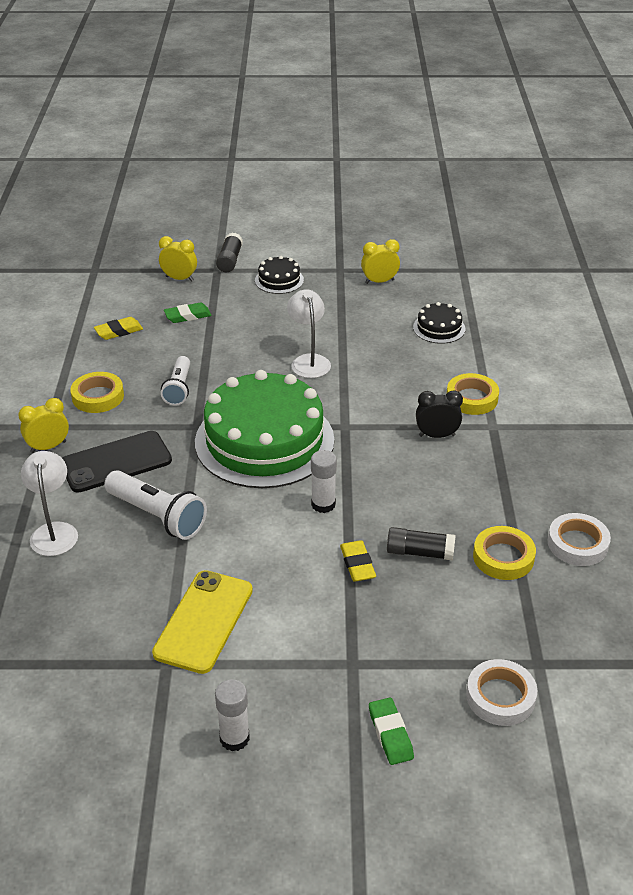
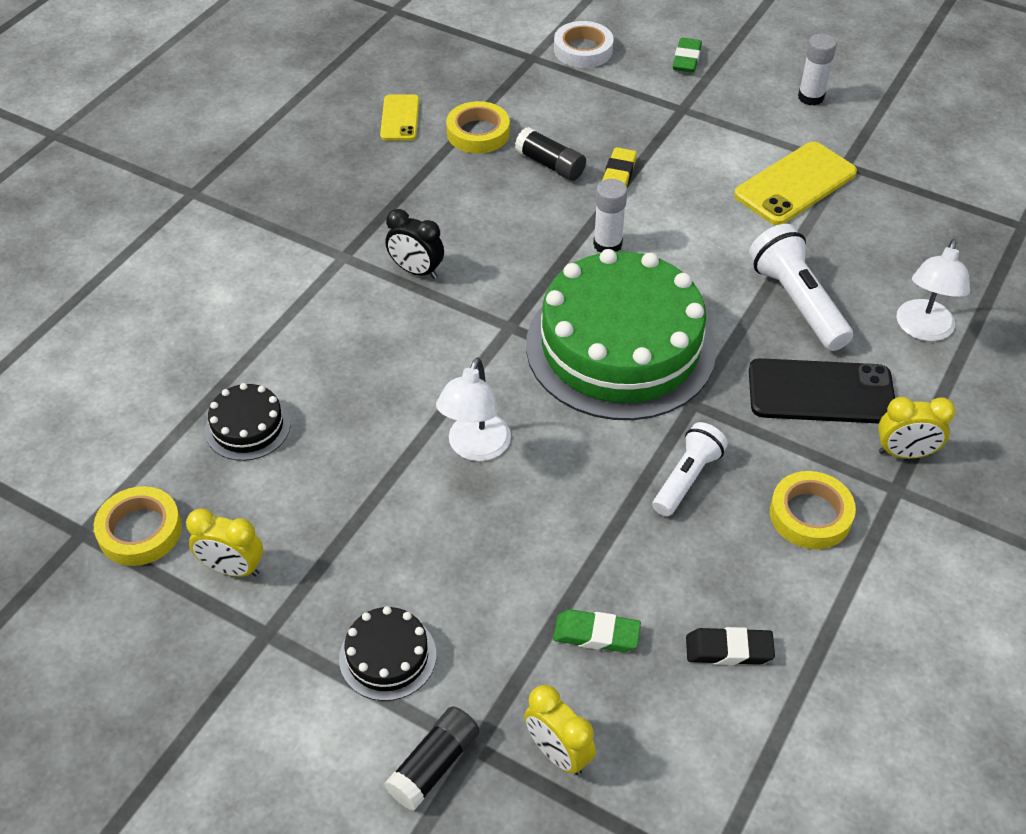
camera: 150 degrees left, 10 degrees up
yellow eraser [94,317,143,340] -> black eraser [686,627,775,665]
yellow tape [447,373,499,415] -> yellow tape moved to [94,486,182,566]
white tape [548,513,611,566] -> yellow phone [380,94,419,140]

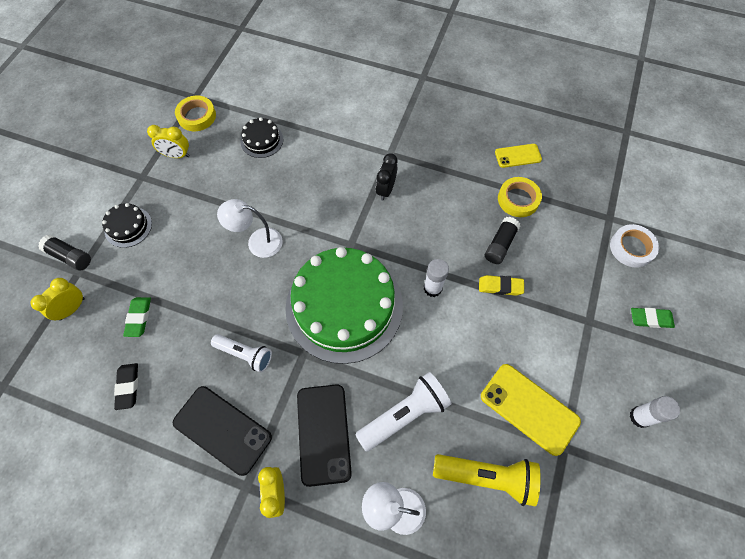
camera: 80 degrees right, 15 degrees up
yellow clock [186,508,263,577] -> yellow clock turned 90 degrees counterclockwise [147,125,190,158]
yellow tape [770,471,856,549] -> black phone [173,386,272,476]
none -> yellow flashlight [433,454,541,506]

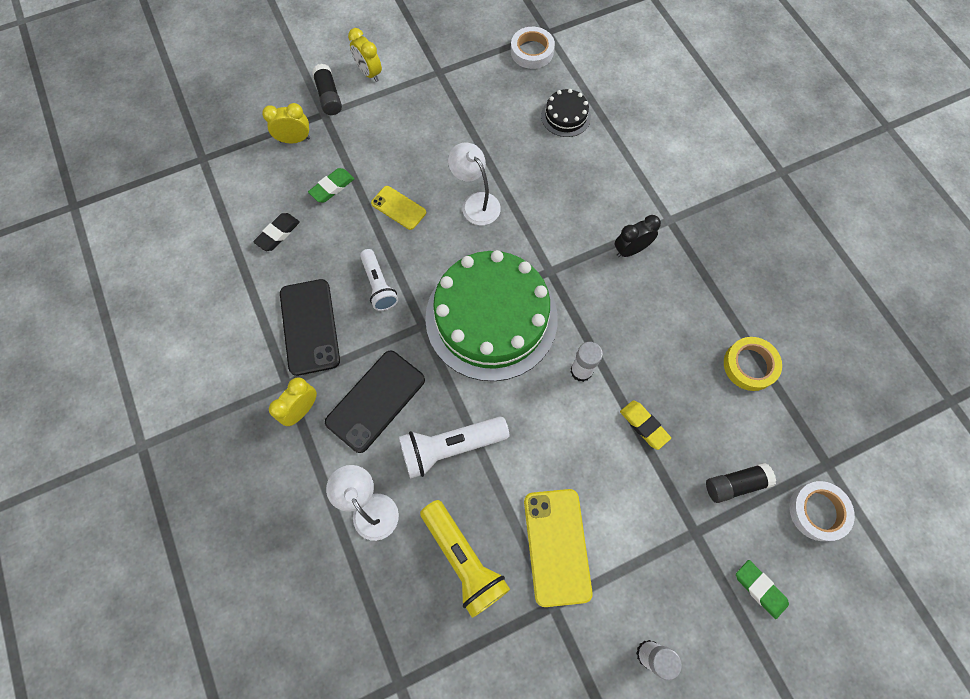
camera: 45 degrees right, 5 degrees up
black cake [102,203,152,248] -> none
yellow clock [147,125,190,158] -> yellow clock moved to [348,28,382,82]
yellow tape [175,96,216,131] -> white tape [511,27,555,69]
white flashlight [355,372,452,452] -> white flashlight turned 150 degrees clockwise [399,416,509,479]
black glue stick [485,217,520,264] -> black glue stick moved to [706,463,776,503]
yellow phone [495,144,542,168] -> yellow phone moved to [371,186,426,230]

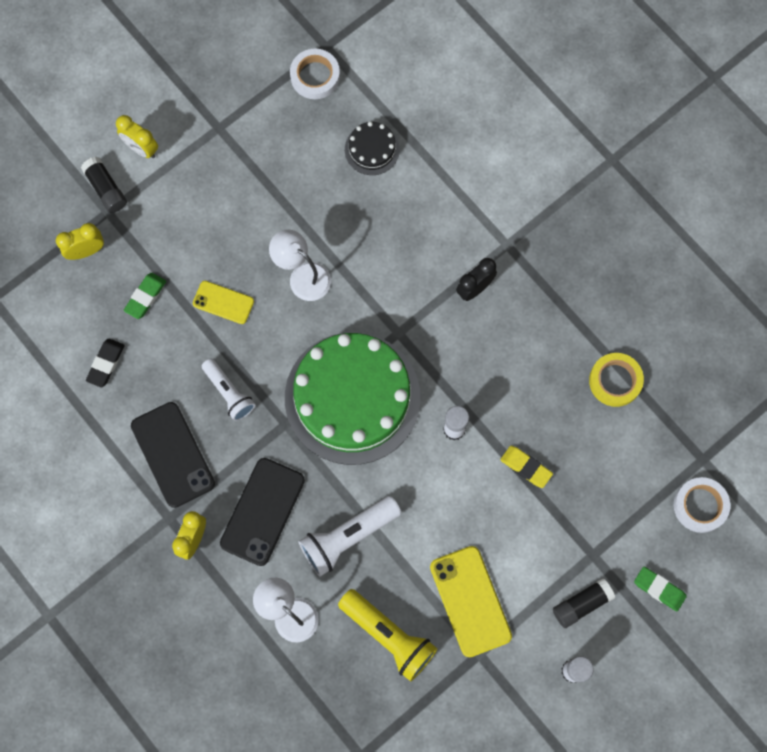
camera: 15 degrees left, 5 degrees up
black glue stick [706,463,776,503] -> black glue stick moved to [553,578,615,628]

